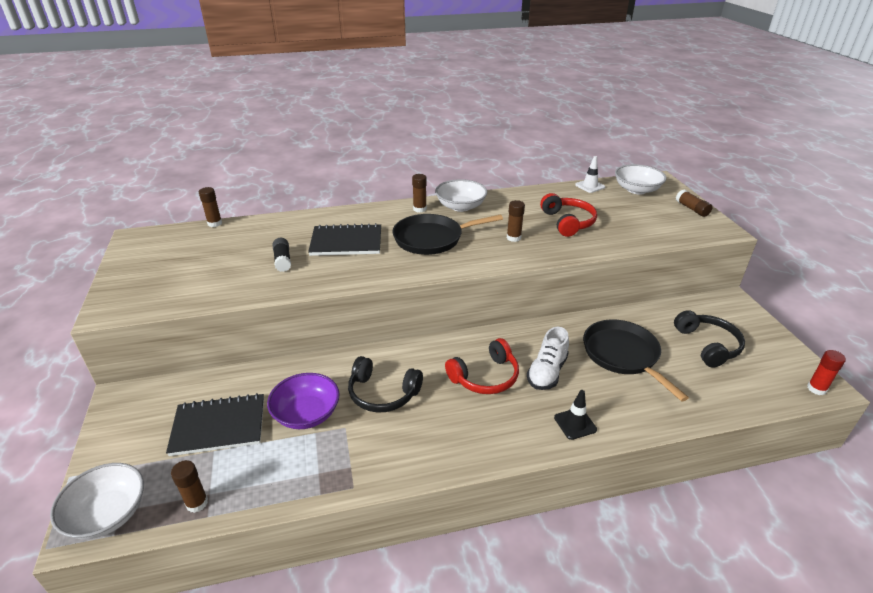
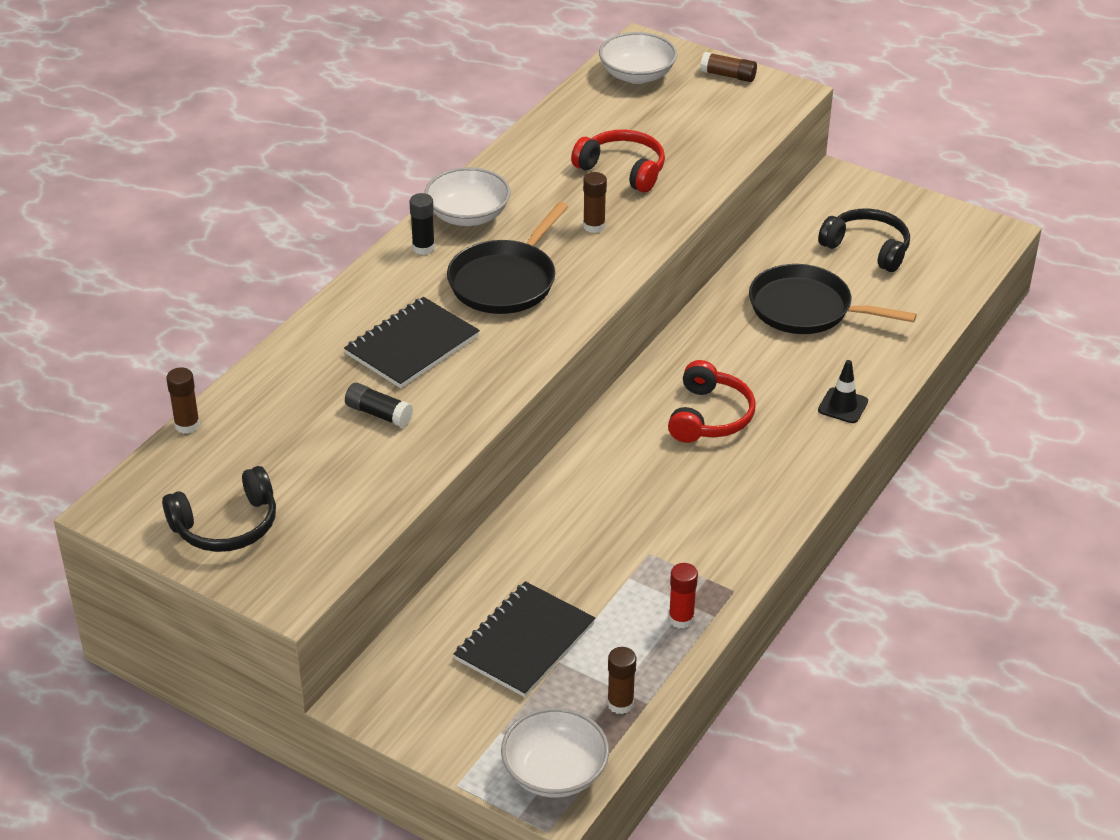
camera: 45 degrees left, 5 degrees up
purple bowl [267,373,340,429] -> none
black headphones [348,356,423,413] -> black headphones moved to [162,466,276,552]
brown glue stick [412,174,427,213] -> black glue stick [409,193,435,255]
white shoe [527,327,569,390] -> none
white traffic cone [575,156,605,193] -> none
red glue stick [807,350,846,395] -> red glue stick moved to [669,563,698,629]

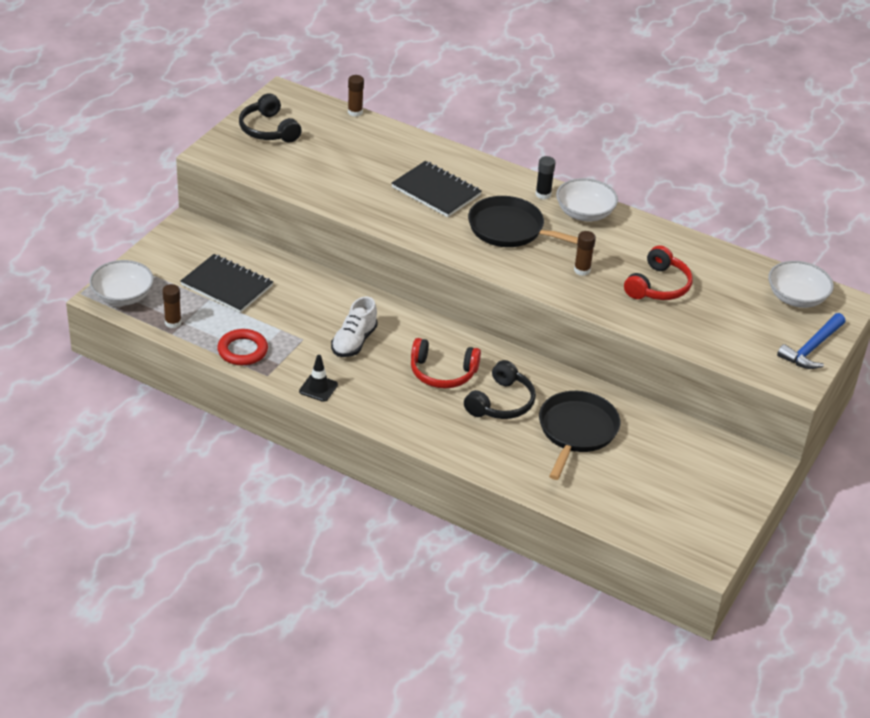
camera: 85 degrees right, 0 degrees up
black glue stick [345,383,413,427] -> none
red glue stick [669,563,698,629] -> red ring [217,329,268,365]
brown glue stick [700,52,757,82] -> blue hammer [777,313,845,369]
black headphones [818,208,910,272] -> black headphones moved to [464,360,536,419]
black traffic cone [818,360,868,423] -> black traffic cone moved to [299,355,338,402]
none -> white shoe [331,296,378,357]

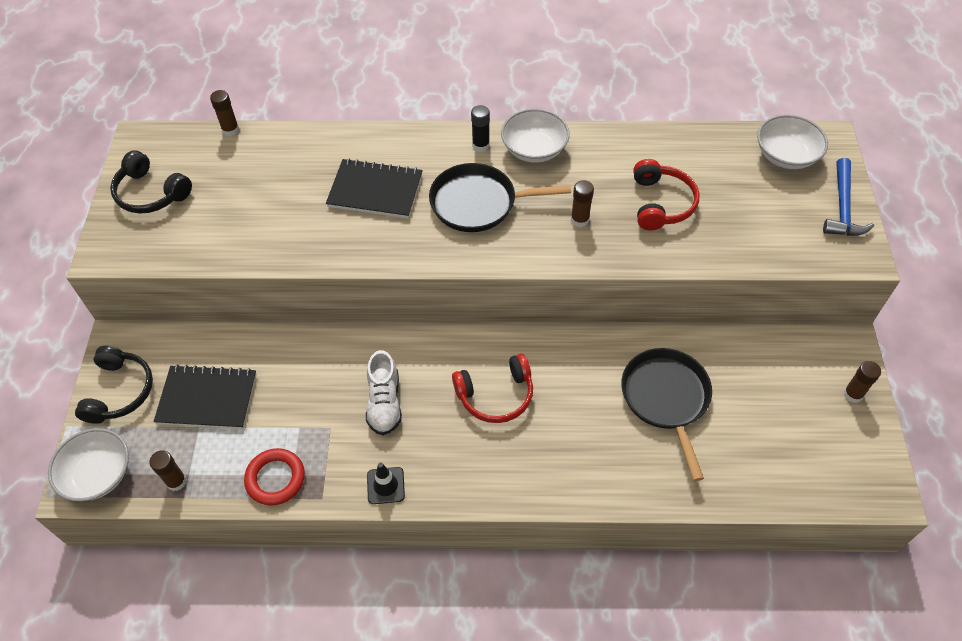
camera: 25 degrees left, 15 degrees up
black headphones [464,360,536,419] -> black headphones moved to [75,346,153,424]
none -> brown glue stick [844,361,881,403]

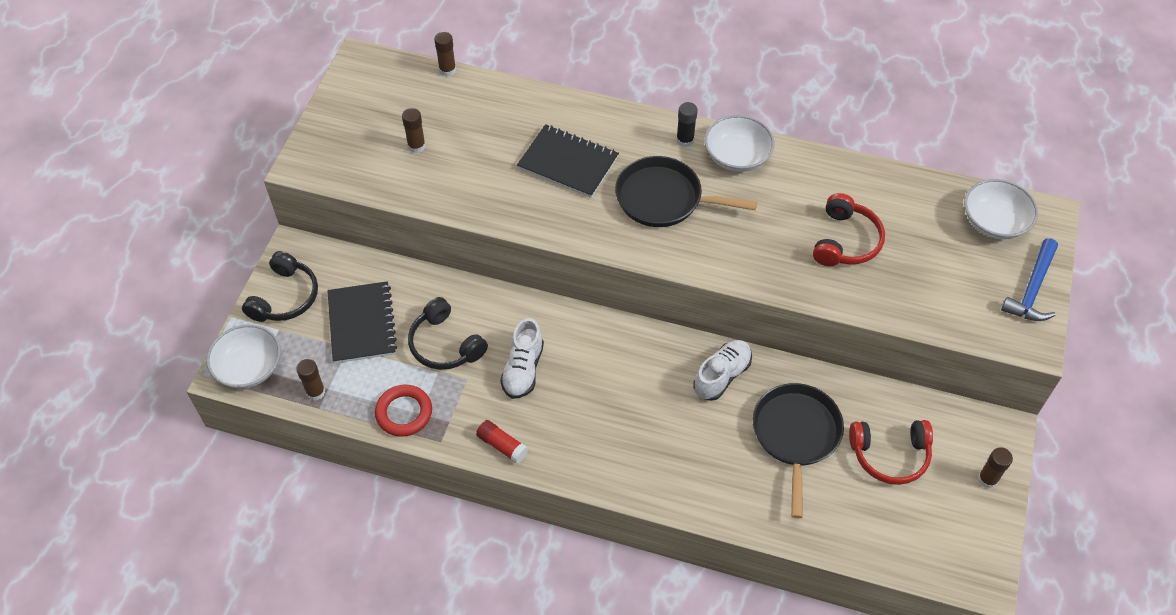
camera: 15 degrees right, 0 degrees up
black headphones [110,150,192,214] -> black headphones moved to [408,297,488,370]
black notebook [154,364,256,429] -> black notebook turned 60 degrees clockwise [327,281,397,363]
black traffic cone [367,462,405,504] -> red glue stick [476,420,528,464]
red headphones [452,354,533,423] -> red headphones moved to [849,420,933,485]
brown glue stick [571,180,594,227] -> brown glue stick moved to [402,108,426,153]
none -> white shoe [693,340,752,401]

